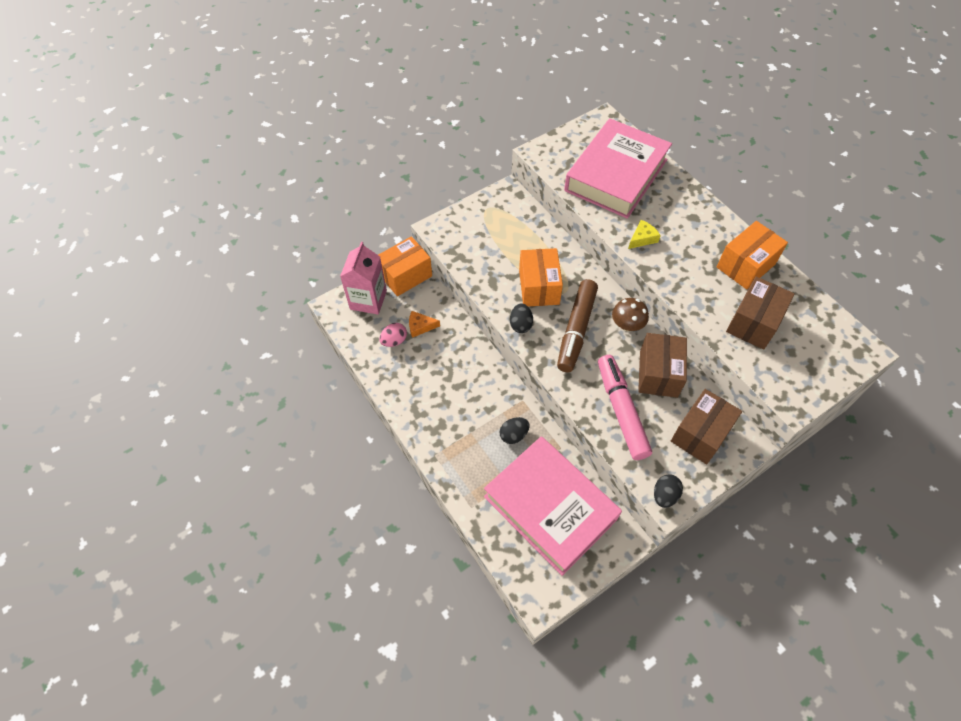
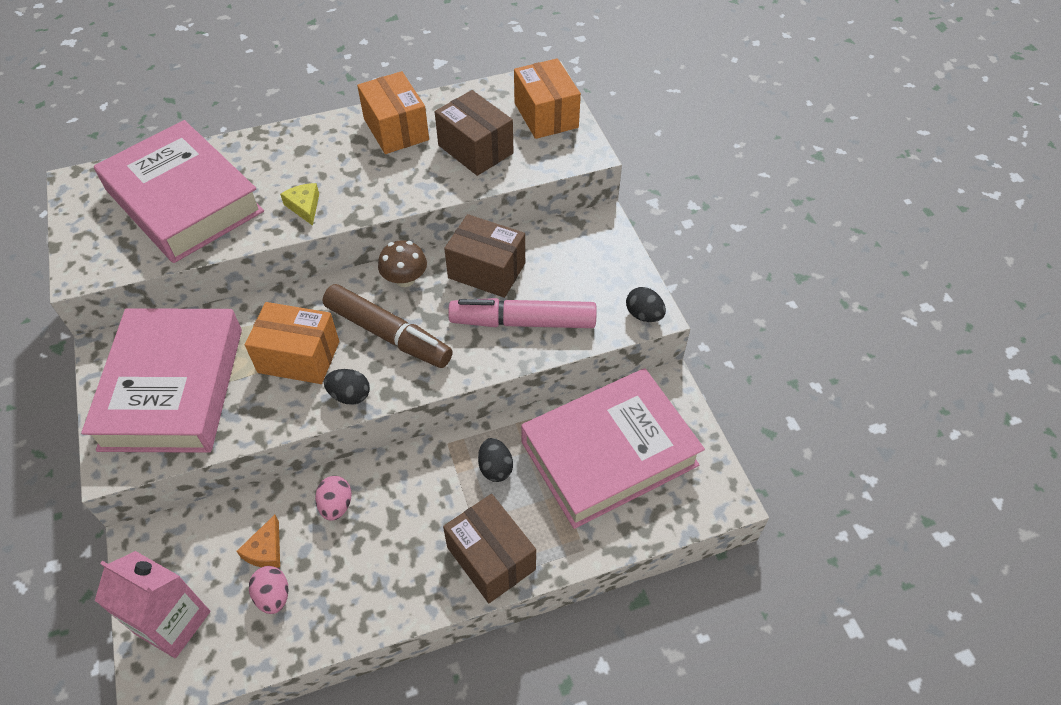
camera: 75 degrees left, 5 degrees down
orange box [378,236,432,296] -> orange box moved to [514,58,581,139]
brown box [671,389,742,464] -> brown box moved to [443,494,536,603]
none -> pink book [81,308,242,453]
none -> pink egg [315,476,352,521]

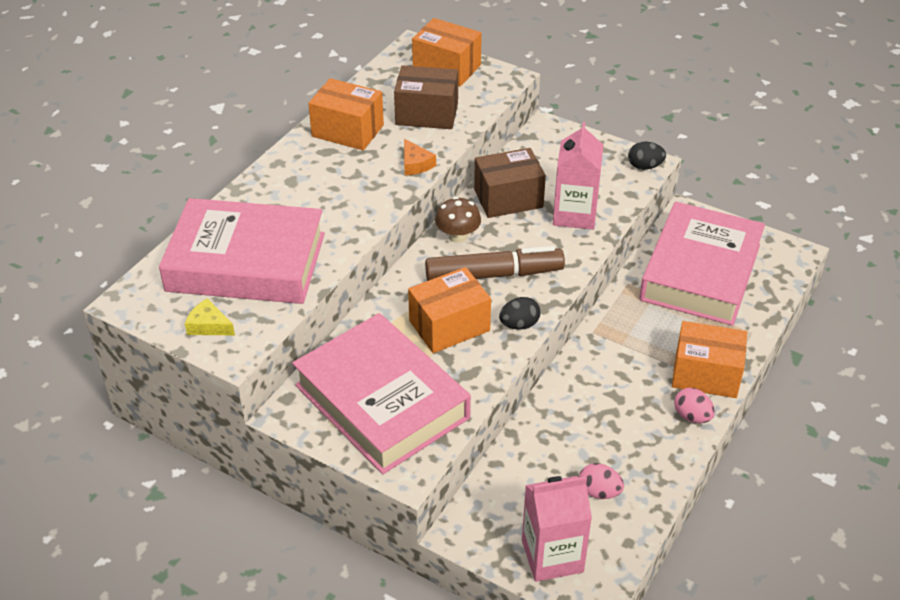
camera: 40 degrees left, 10 degrees down
orange cheese [236,515,280,568] -> orange cheese moved to [404,139,436,175]
yellow cheese [280,183,319,226] -> yellow cheese moved to [185,298,235,335]
pink egg [315,476,352,521] -> pink egg moved to [674,388,715,423]
brown box [443,494,536,603] -> orange box [672,321,747,398]
pink marker [448,298,597,328] -> pink carton [553,122,603,230]
black egg [478,438,513,482] -> none

